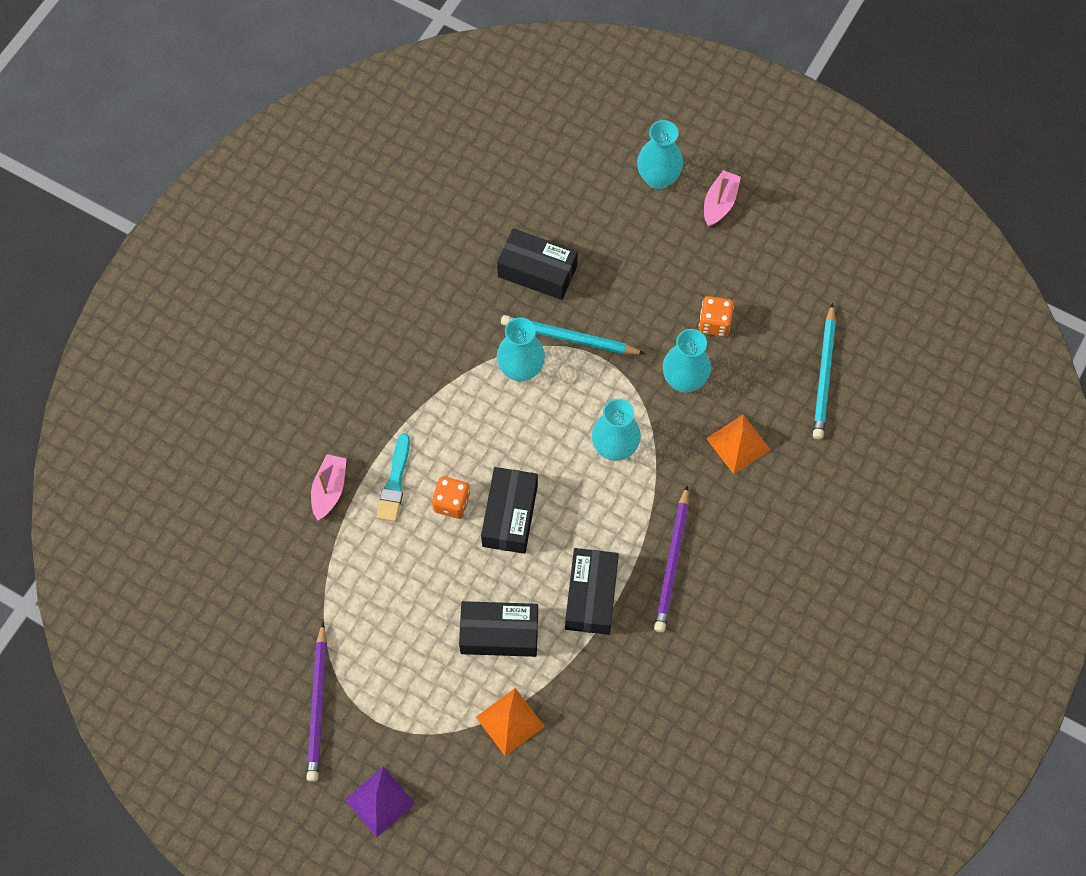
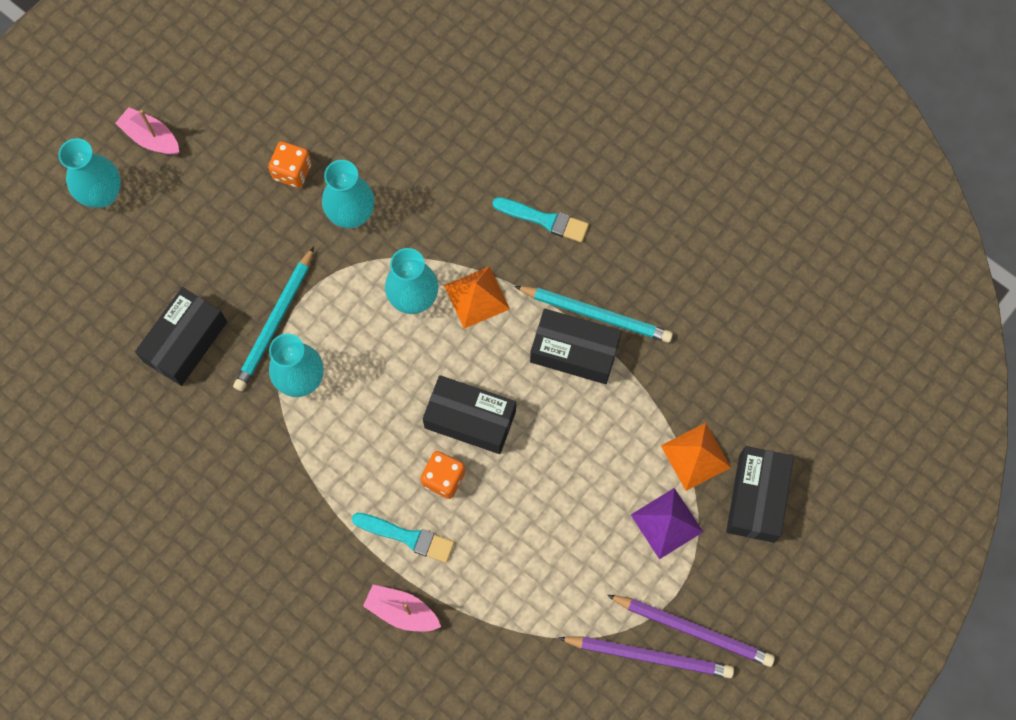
camera: 80 degrees left, 5 degrees up
purple pyramid [345,766,415,838] -> purple pyramid moved to [631,488,703,559]
black box [459,601,538,657] -> black box moved to [726,446,794,543]
purple pencil [654,485,689,632] -> purple pencil moved to [607,595,775,667]
orange pyramid [706,415,771,474] -> orange pyramid moved to [444,266,510,329]
turquoise pencil [813,303,836,439] -> turquoise pencil moved to [514,286,673,343]
none -> turquoise brush [492,197,589,243]

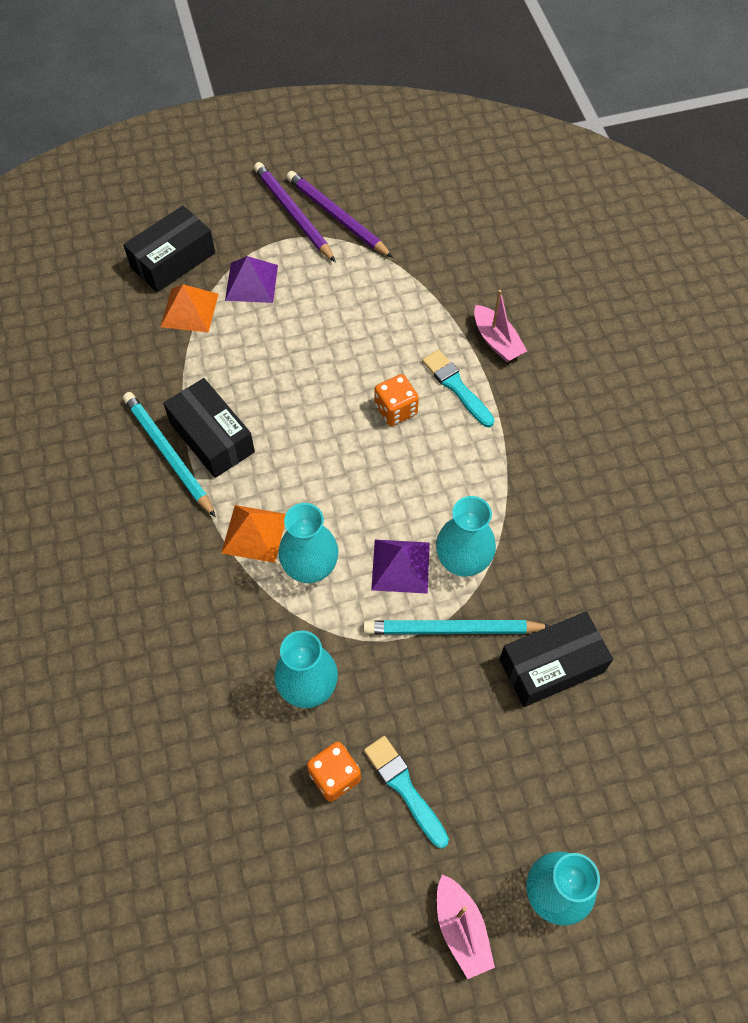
camera: 145 degrees left, 10 degrees down
turquoise pencil [233,247,314,391] -> turquoise pencil turned 150 degrees counterclockwise [363,620,550,634]
black box [423,375,516,454] -> none
turquoise brush [492,197,589,243] -> turquoise brush moved to [364,736,449,848]
none -> purple pyramid [371,540,430,594]

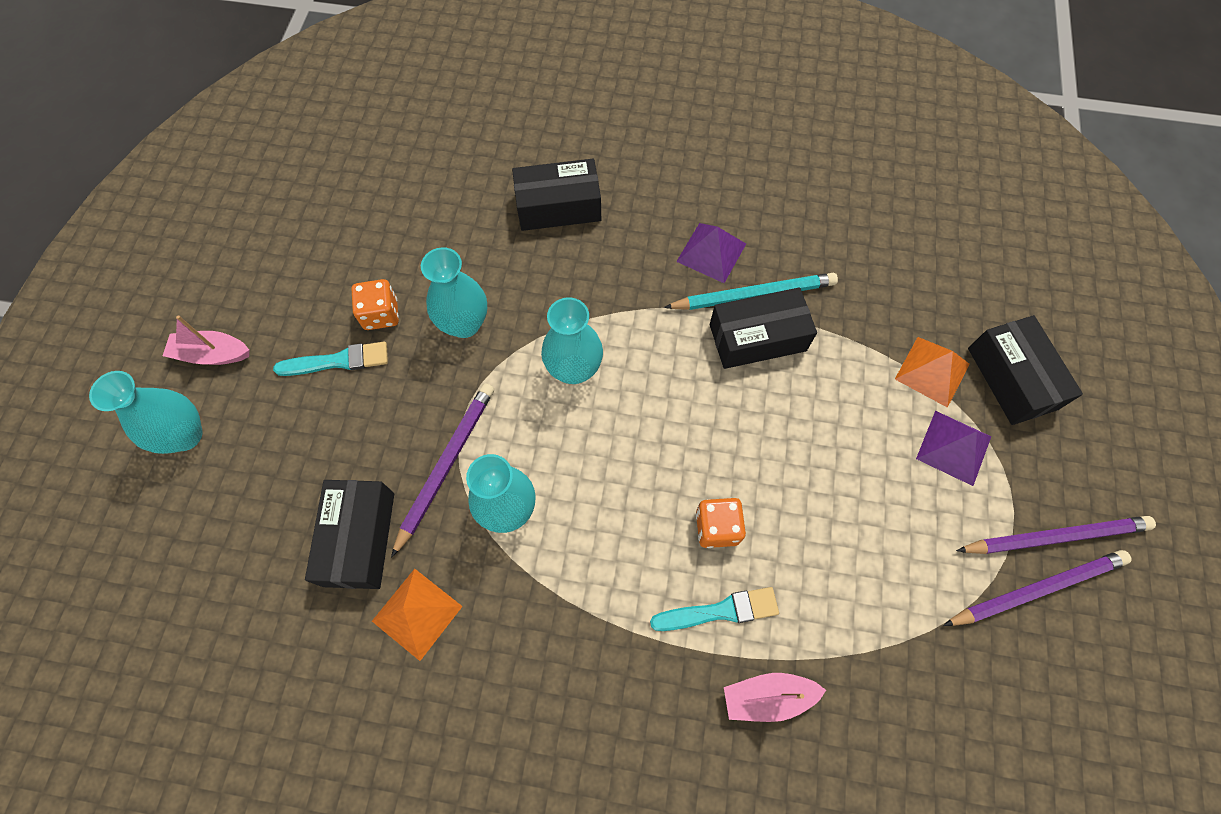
camera: 115 degrees right, 5 degrees up
orange pyramid [221,505,286,563] -> orange pyramid moved to [372,569,463,661]
turquoise pencil [363,620,550,634] -> purple pencil [391,383,494,558]
purple pyramid [371,540,430,594] -> purple pyramid moved to [676,223,746,283]
none -> black box [512,159,601,231]

